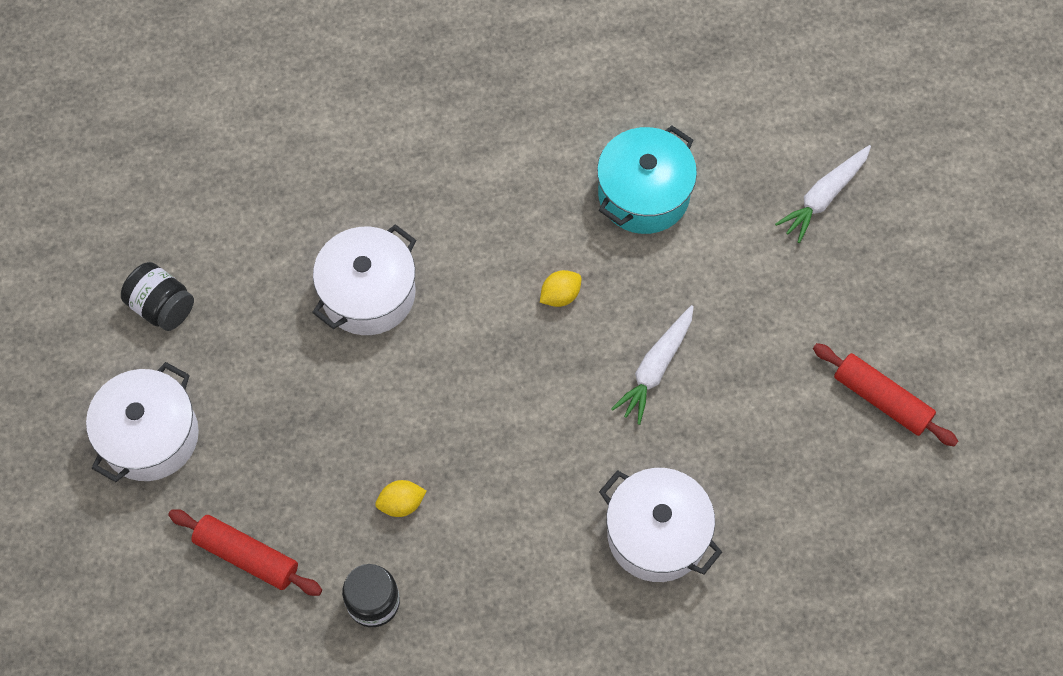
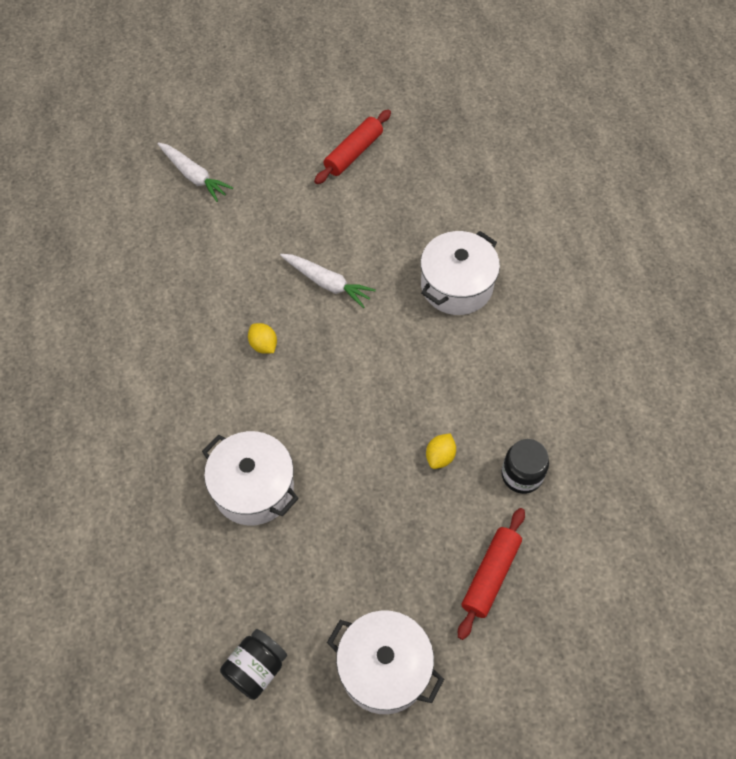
camera: 90 degrees left, 5 degrees down
yellow lemon [375,480,426,517] -> yellow lemon turned 45 degrees clockwise [426,433,456,469]
turquoise pot [597,126,697,234] -> none

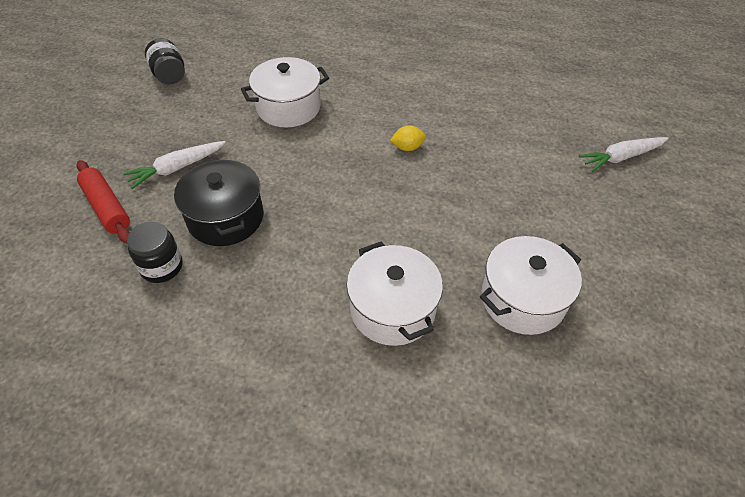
camera: 115 degrees right, 10 degrees down
white carrot [280,254,376,308] -> white carrot moved to [123,141,226,189]
red rolling pin [314,110,391,184] -> none
white pot [327,610,444,714] -> white pot moved to [480,236,582,335]
yellow lemon [426,433,456,469] -> black pot [174,158,263,246]

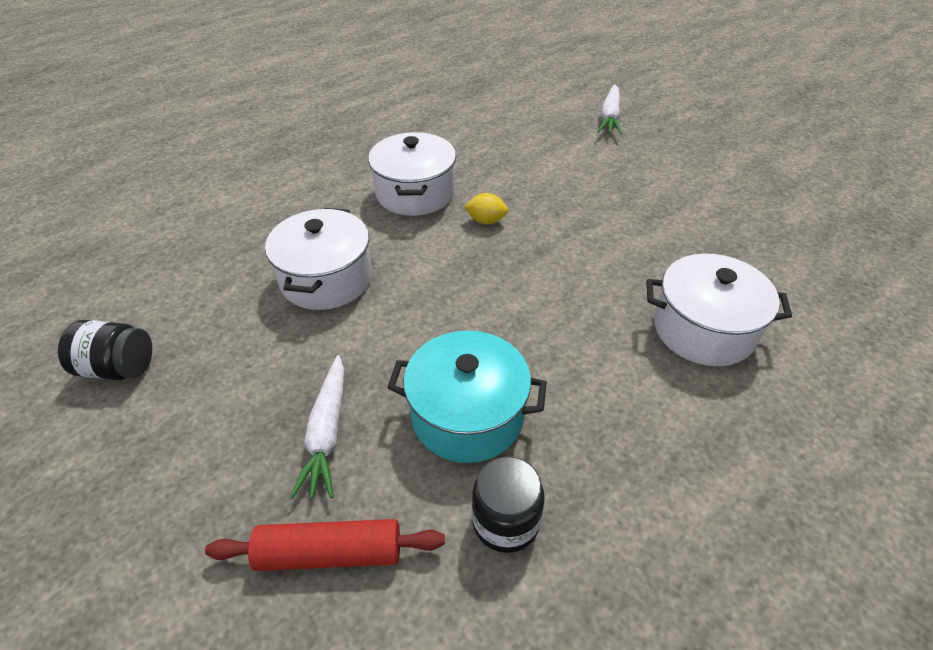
camera: 55 degrees left, 5 degrees down
black pot [174,158,263,246] -> turquoise pot [387,331,547,463]
yellow lemon [390,125,426,151] -> yellow lemon turned 75 degrees clockwise [464,193,508,224]
white pot [480,236,582,335] -> white pot moved to [368,132,456,216]

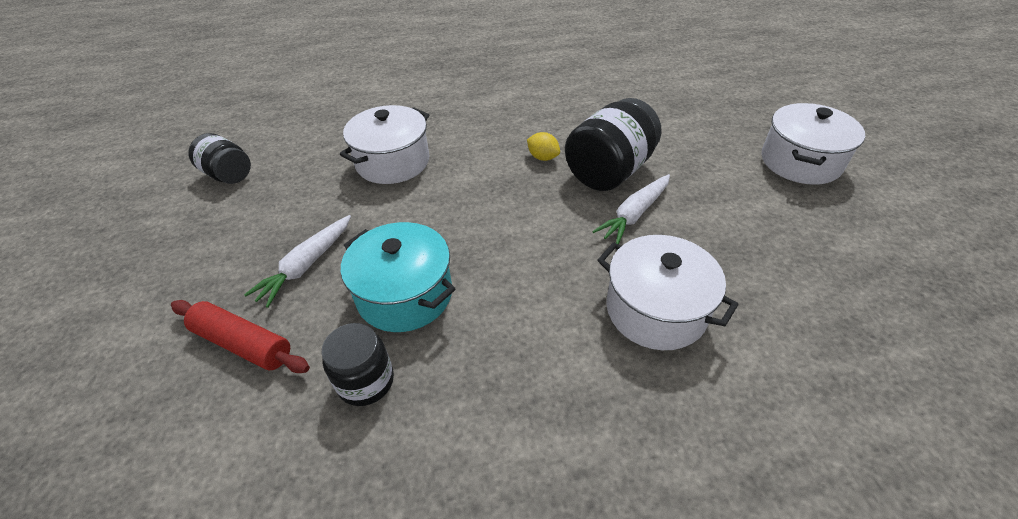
camera: 30 degrees right, 0 degrees up
white pot [368,132,456,216] -> white pot moved to [762,103,865,185]
white carrot [598,84,622,135] -> white carrot moved to [592,174,670,244]
none -> black jar [565,98,661,191]

